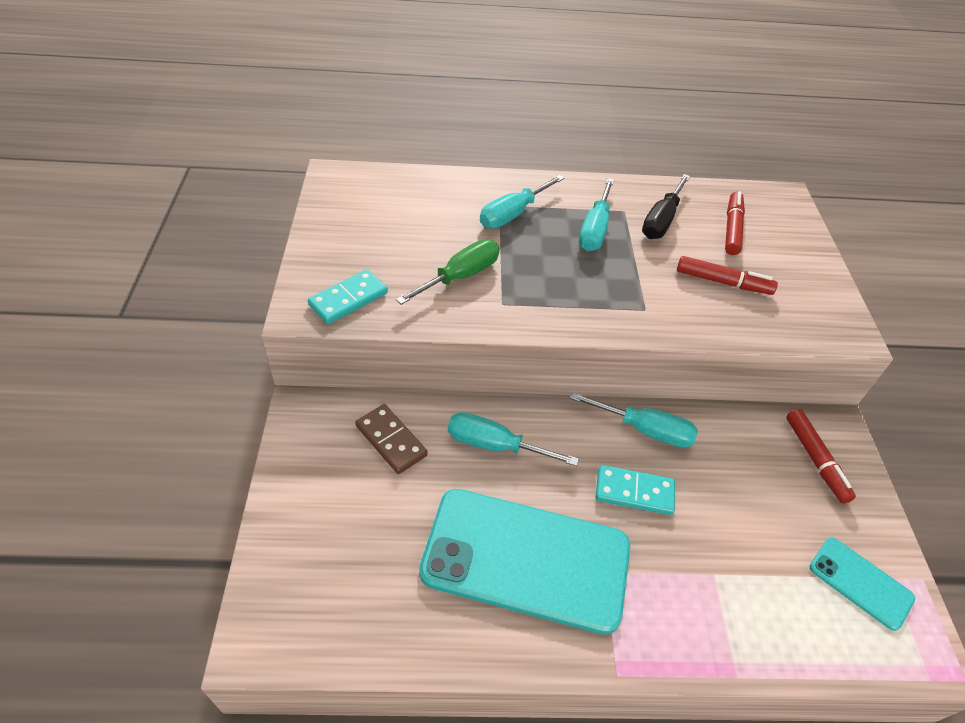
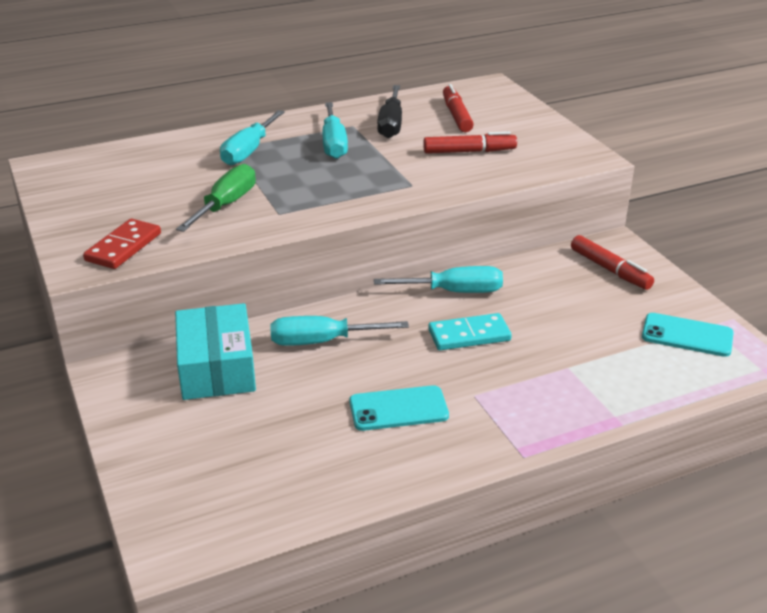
camera: 20 degrees left, 15 degrees down
turquoise domino [308,269,388,324] -> red domino [83,219,161,269]
brown domino [355,404,428,474] -> turquoise box [175,303,256,400]
turquoise phone [419,489,630,635] -> turquoise phone [349,385,449,431], size x0.47

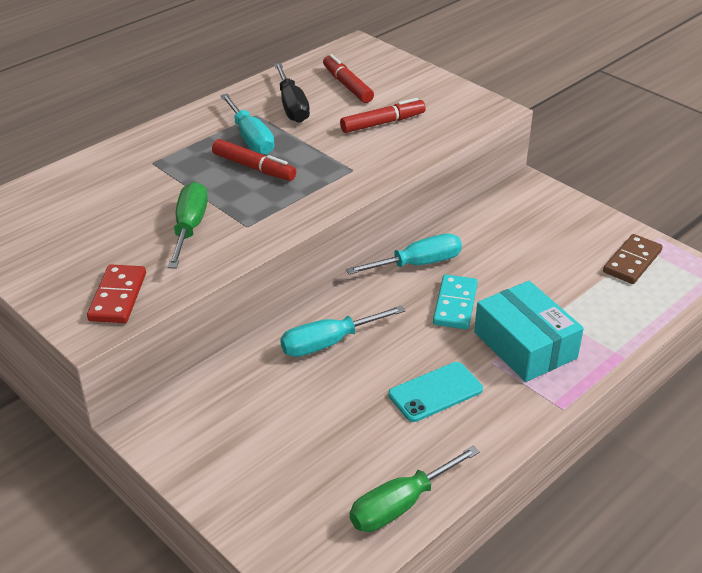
camera: 20 degrees left, 5 degrees up
turquoise box [175,303,256,400] -> turquoise box moved to [474,281,584,382]
turquoise screwdriver [220,110,285,166] -> none
turquoise domino [428,313,512,350] -> turquoise domino turned 45 degrees counterclockwise [433,275,478,329]
red marker [571,235,654,290] -> red marker moved to [212,139,296,181]
turquoise phone [642,313,734,357] -> brown domino [603,234,663,284]
none -> green screwdriver [350,446,480,532]

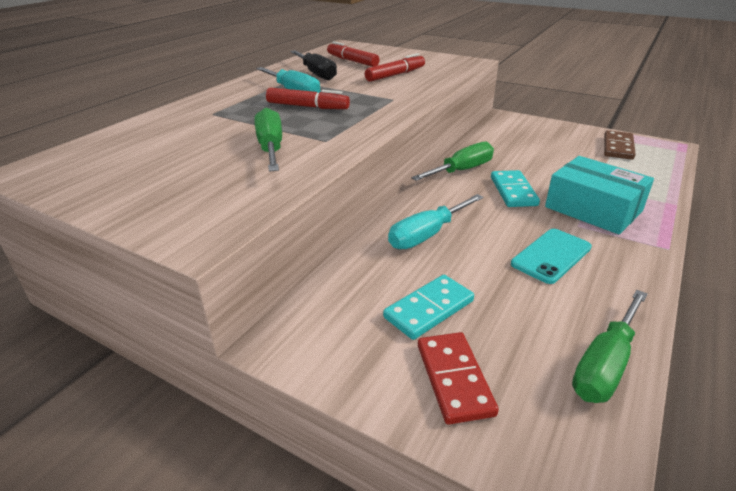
camera: 15 degrees left, 5 degrees down
red domino [87,264,146,323] -> red domino moved to [418,332,499,425]
turquoise screwdriver [346,234,462,275] -> green screwdriver [411,142,494,181]
none -> turquoise domino [383,275,474,340]

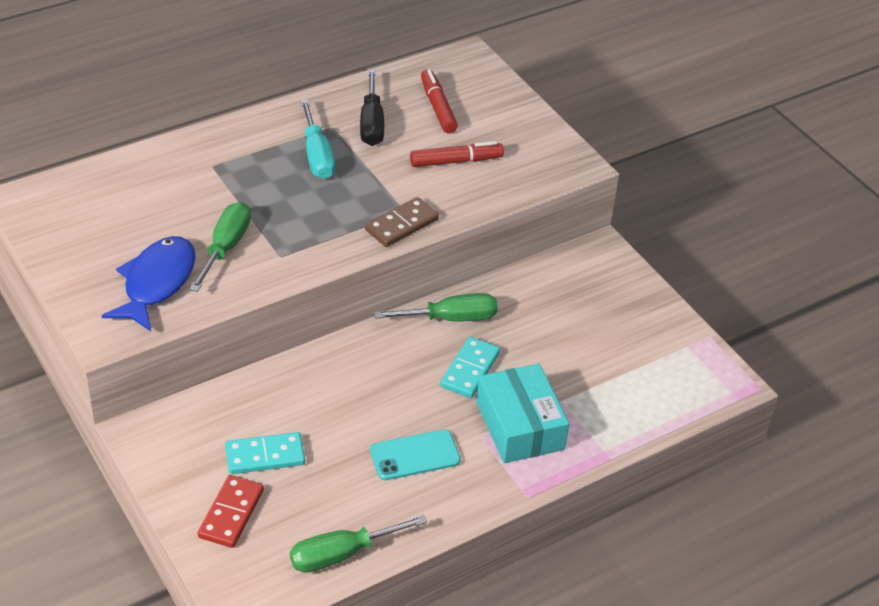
camera: 25 degrees right, 10 degrees up
red marker [266,88,350,109] -> none
turquoise screwdriver [388,194,484,249] -> none
brown domino [604,130,636,160] -> brown domino moved to [365,197,439,247]
none -> blue fish [102,236,196,331]

